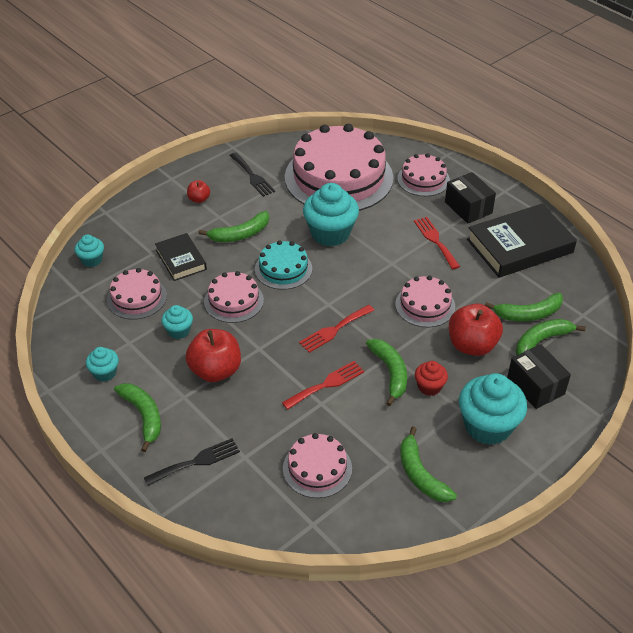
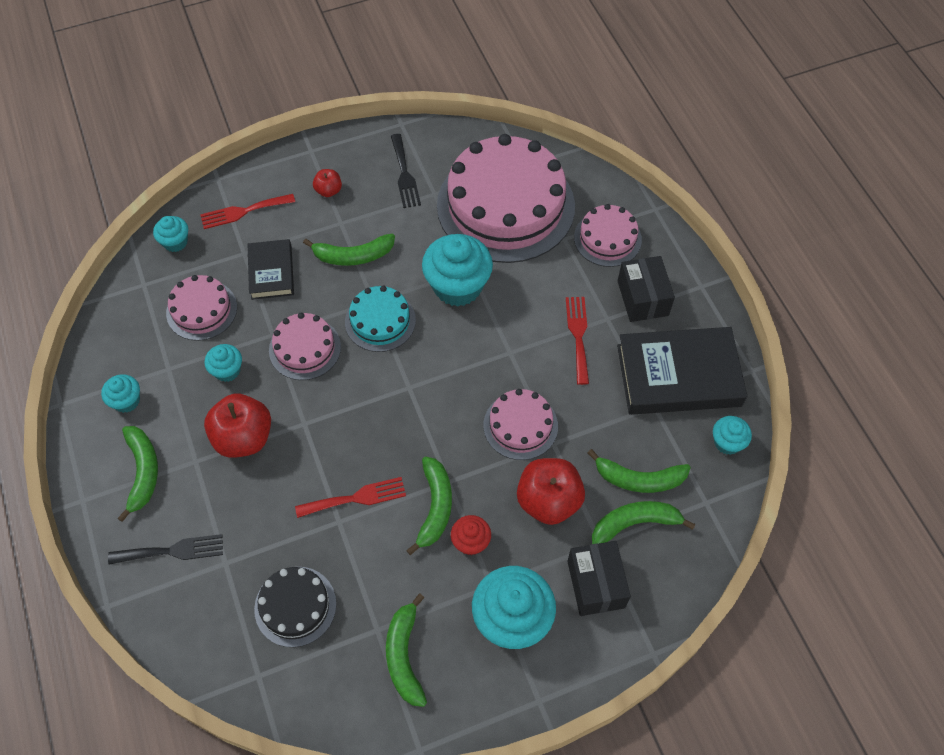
camera: 20 degrees right, 15 degrees up
pink cake [283,433,352,498] -> black cake [254,567,336,647]
red fork [299,305,374,353] -> red fork moved to [200,194,295,229]
none -> turquoise cupcake [713,416,752,455]

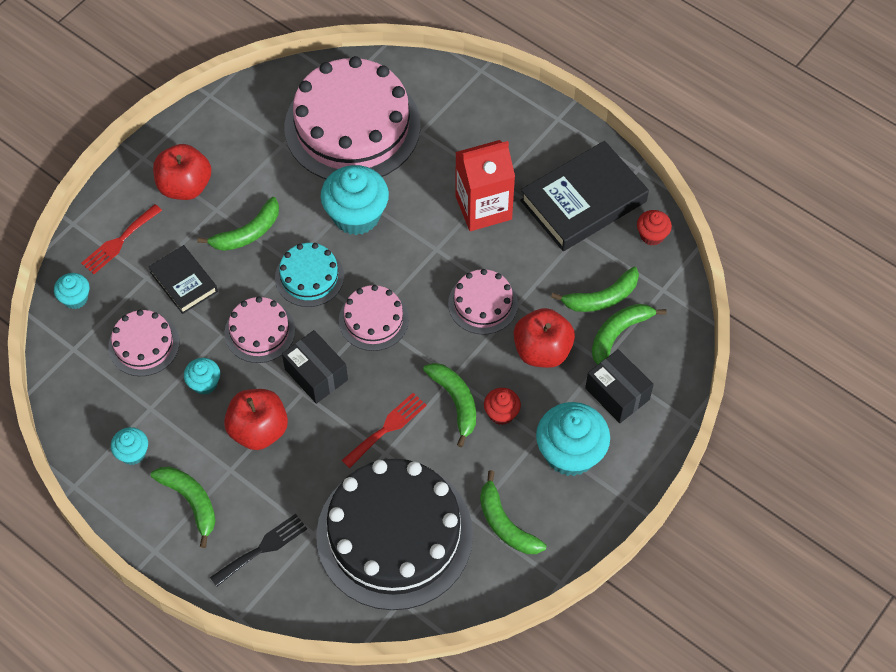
camera: 30 degrees left, 0 degrees up
black cake [254,567,336,647] -> black cake [316,459,473,610], size x2.08
red apple [313,169,342,197] -> red apple [153,144,211,200], size x1.97
black fork [391,134,421,208] -> none
red fork [566,297,589,385] -> red carton [455,140,515,231]
pink cake [574,204,642,267] -> pink cake moved to [339,285,409,351]
black box [618,256,675,322] -> black box moved to [282,330,348,404]
turquoise cupcake [713,416,752,455] -> red cupcake [637,210,672,246]

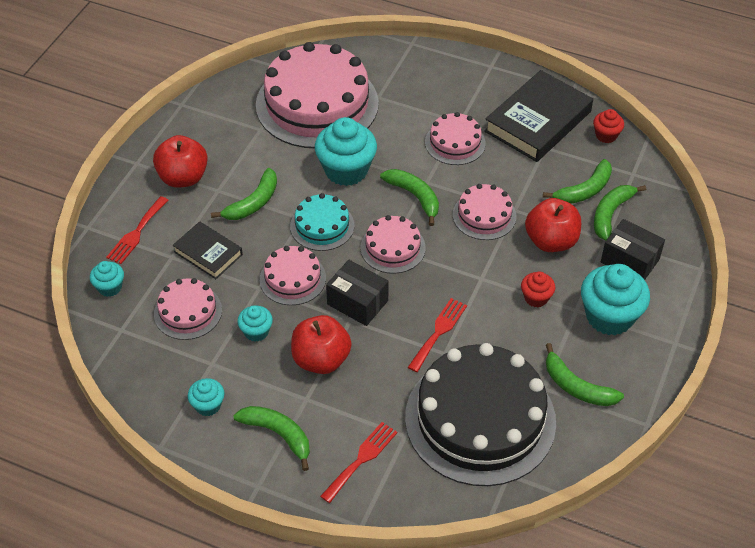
camera: 15 degrees left, 10 degrees down
black fork [210,514,307,587] -> red fork [320,422,397,503]
green banana [423,363,476,447] -> green banana moved to [380,169,439,226]
red carton [455,140,515,231] -> pink cake [425,112,486,165]

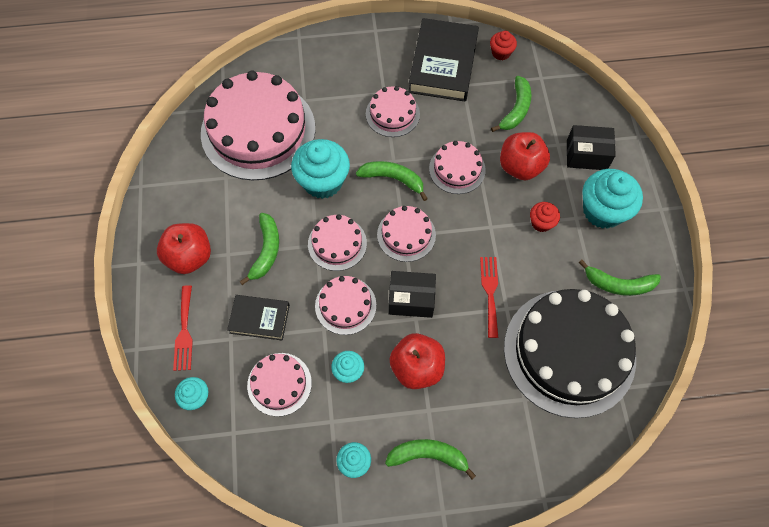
camera: 30 degrees left, 15 degrees up
turquoise cake [290,193,354,251] -> pink cake [308,214,367,271]
red fork [320,422,397,503] -> none
green banana [594,185,646,241] -> none

